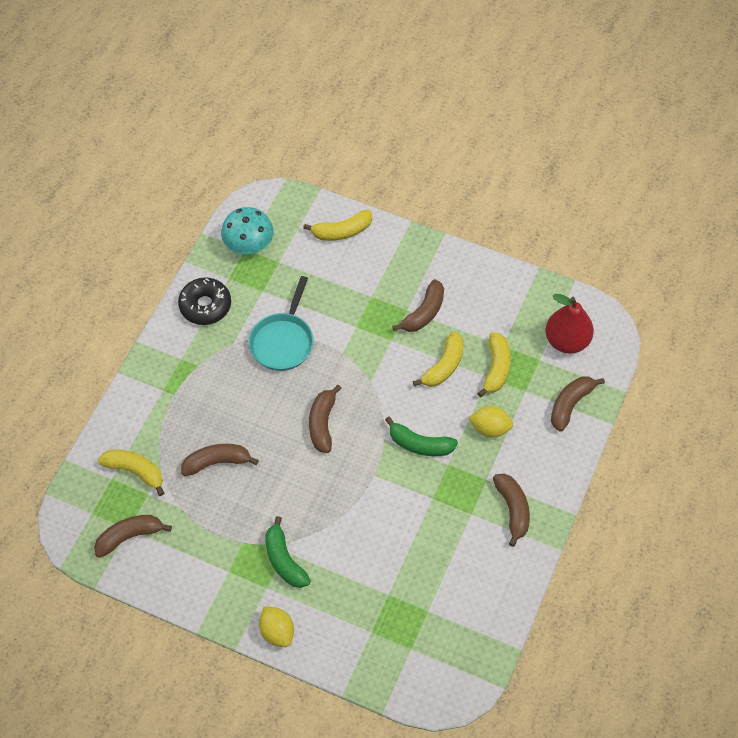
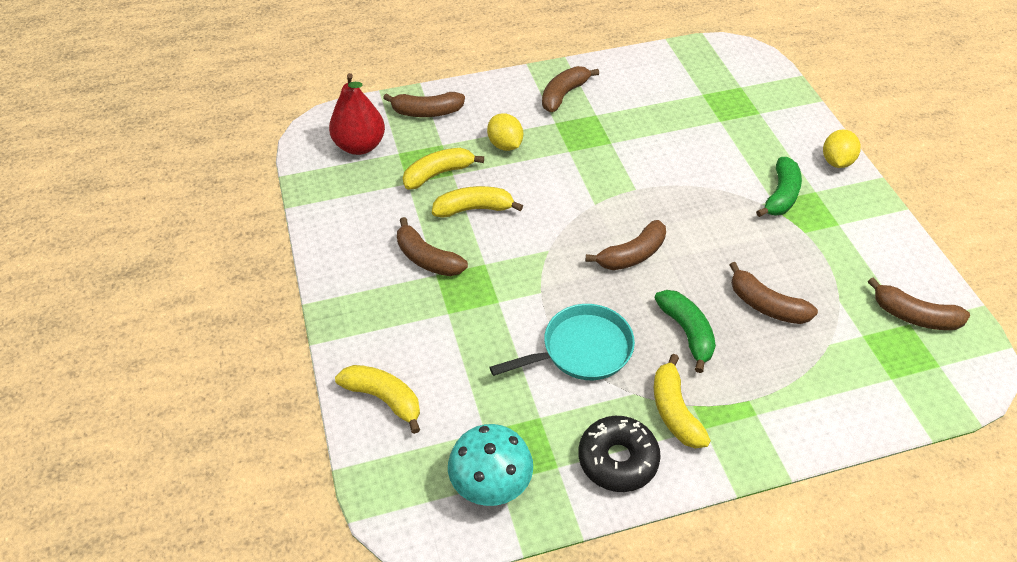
camera: 130 degrees left, 10 degrees down
yellow banana [98,450,164,496] -> yellow banana moved to [654,354,711,449]
green banana [385,417,458,456] -> green banana moved to [654,290,716,373]
brown banana [392,279,444,332] -> brown banana turned 135 degrees counterclockwise [397,217,468,276]

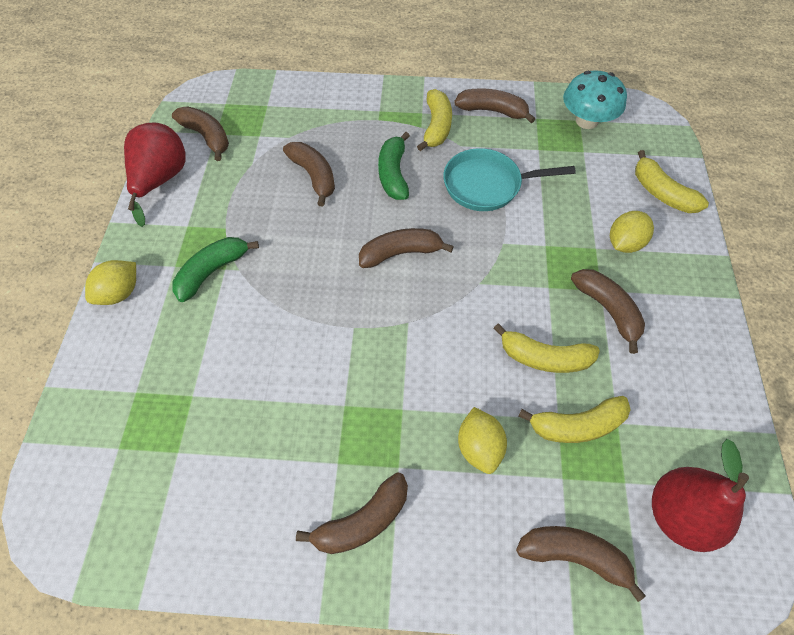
camera: 160 degrees left, 10 degrees up
black donut [578,416,661,492] -> brown banana [454,88,535,123]
none -> red pear [124,122,186,227]
none -> yellow lemon [610,211,654,253]

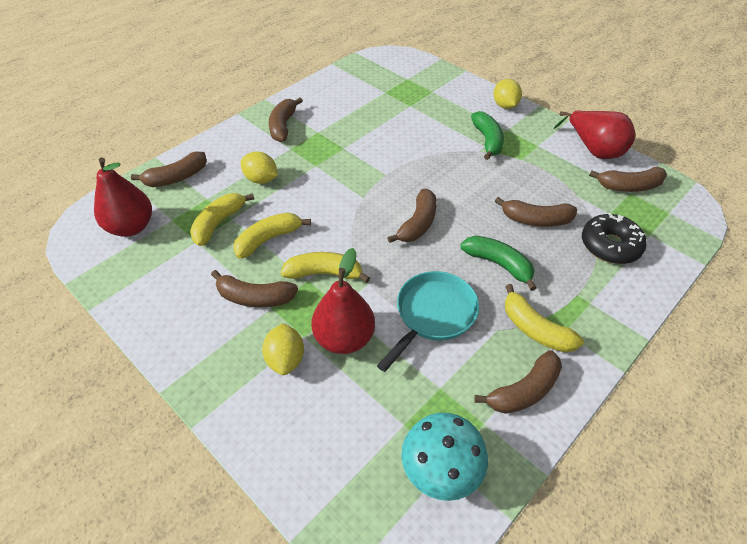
camera: 130 degrees right, 10 degrees down
yellow banana [635,150,709,213] -> yellow banana moved to [281,252,370,283]
none -> red pear [311,248,375,354]
none -> black donut [582,213,647,264]

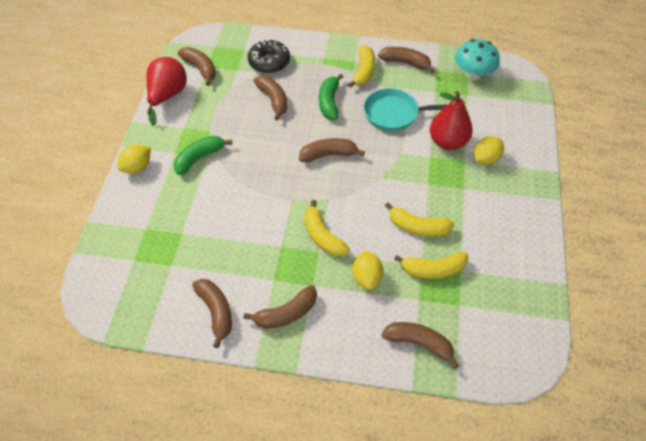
camera: 125 degrees left, 5 degrees up
red pear [94,158,152,237] -> none
brown banana [211,270,298,307] -> brown banana moved to [192,279,232,348]
yellow banana [281,252,370,283] -> yellow banana moved to [304,200,350,256]

